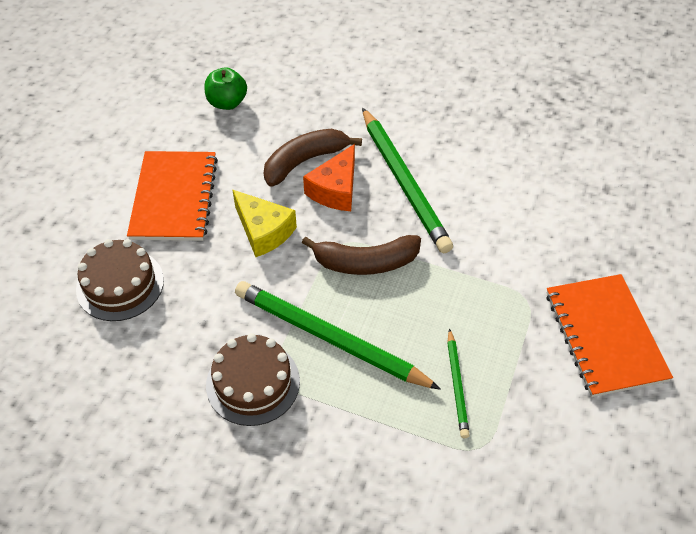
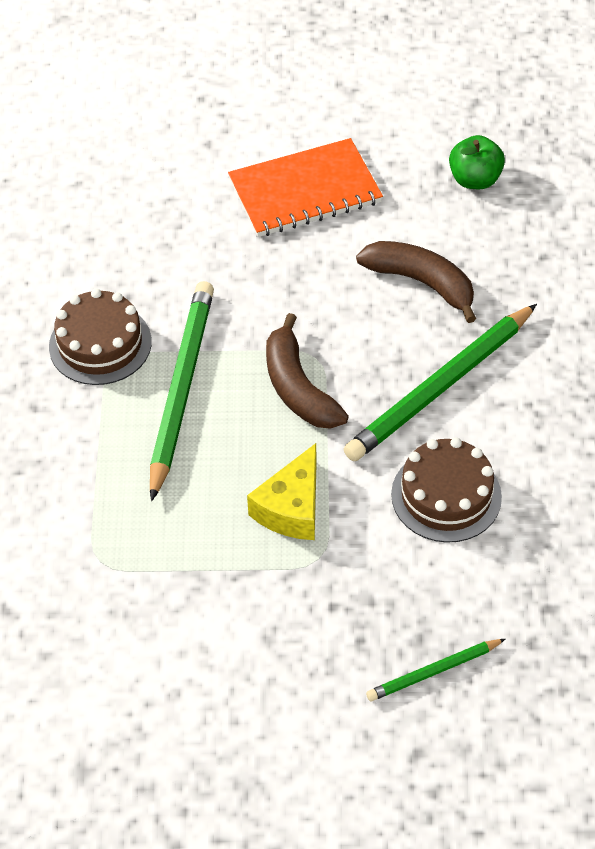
camera: 70 degrees right, 0 degrees up
brown cake [76,239,164,321] -> brown cake moved to [391,438,502,543]
yellow cheese [232,190,297,257] -> yellow cheese moved to [247,443,317,540]
orange cheese [303,144,355,211] -> none
green pencil [447,328,470,438] -> green pencil moved to [366,639,505,701]
orange notebook [546,274,673,397] -> none

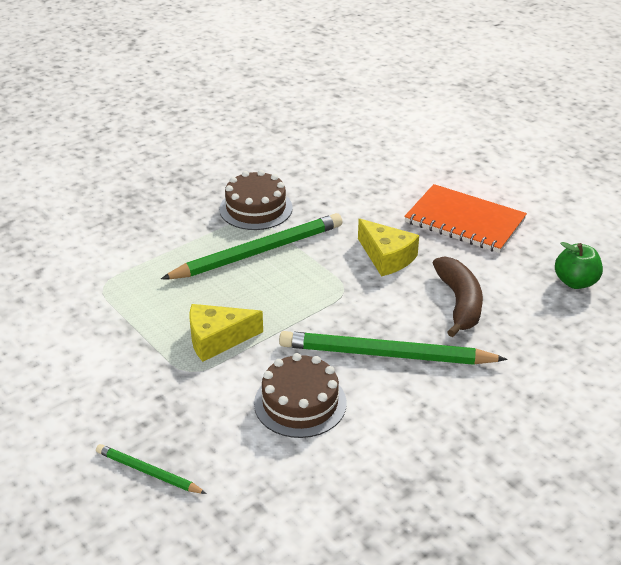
camera: 50 degrees right, 15 degrees down
brown banana [266,313,349,429] -> none
none -> yellow cheese [358,219,419,277]

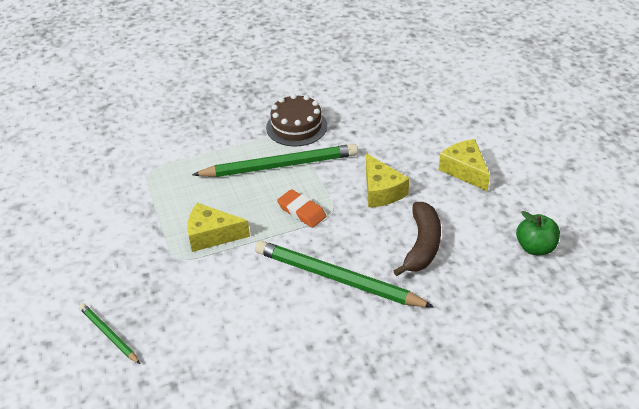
camera: 20 degrees right, 5 degrees up
brown cake [254,353,347,438] -> none
orange notebook [404,184,527,253] -> yellow cheese [439,139,490,192]
none -> orange eraser [277,189,326,228]

